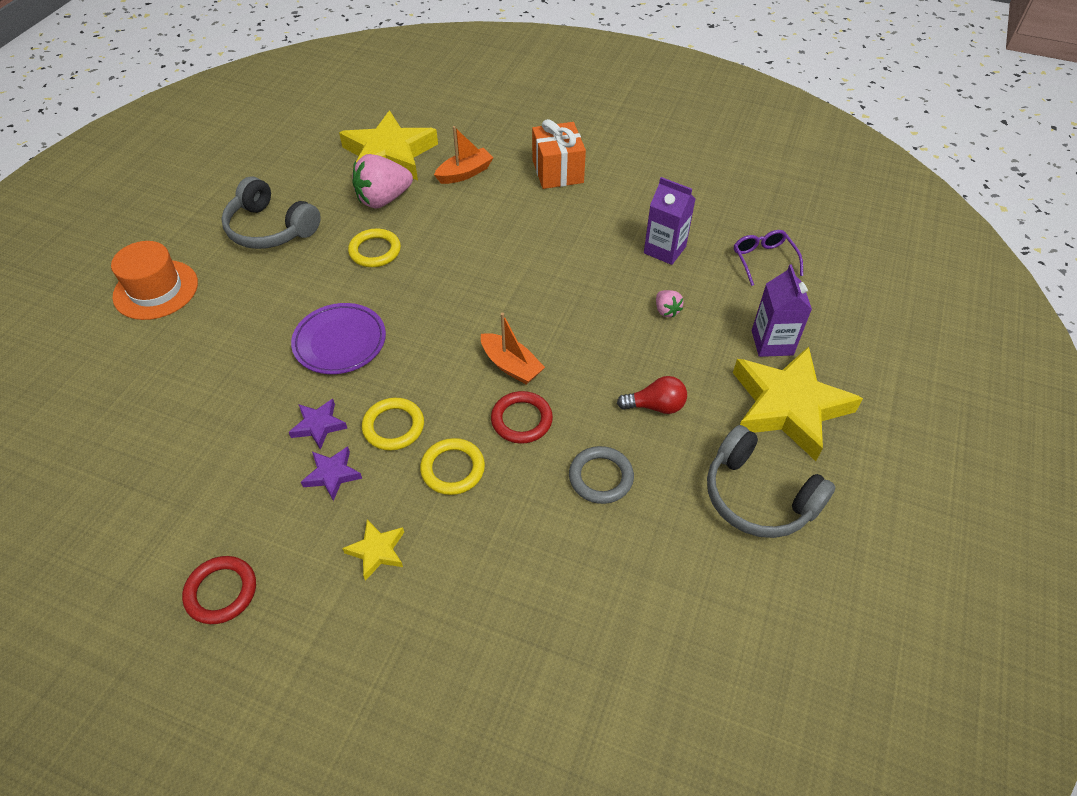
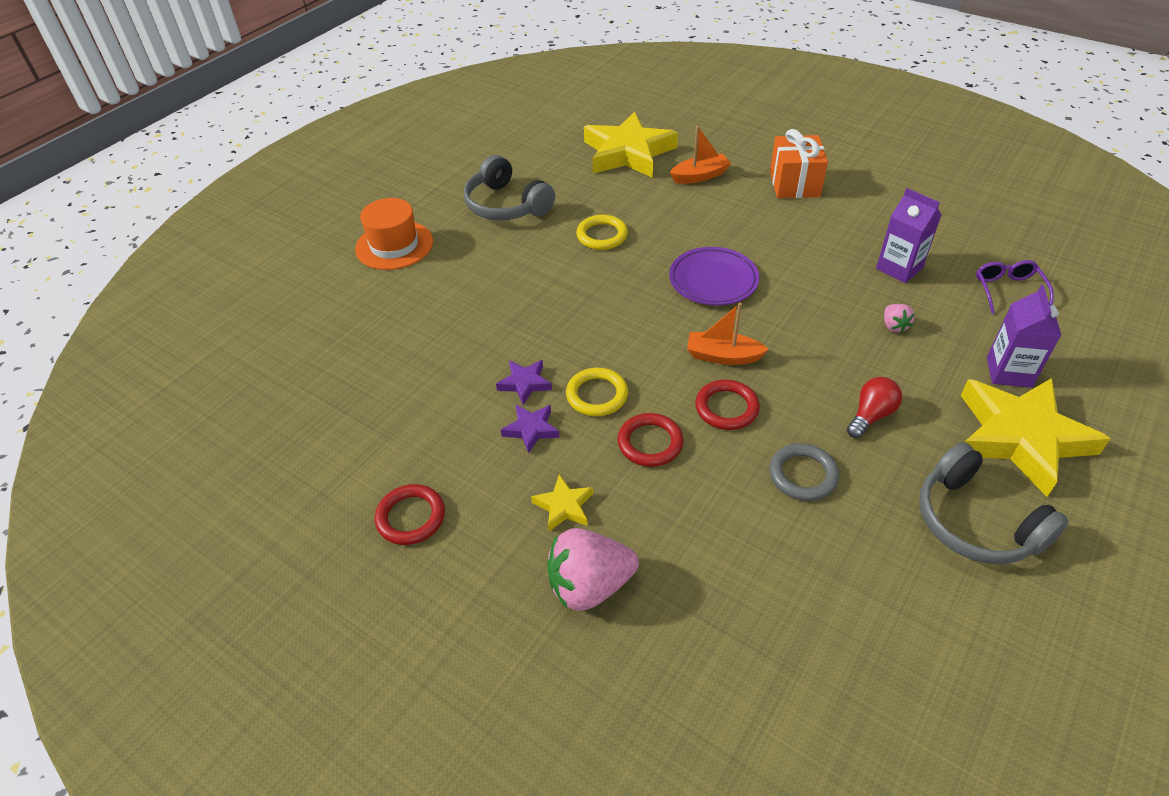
camera: 15 degrees right, 5 degrees down
purple plate [291,303,386,374] -> purple plate moved to [669,247,759,305]
pink strawberry [352,154,413,209] -> pink strawberry moved to [547,528,639,611]
yellow ring [420,438,485,495] -> red ring [618,413,684,467]
orange boat [481,313,545,384] -> orange boat turned 135 degrees clockwise [687,303,769,365]
red light bulb [617,376,687,414] -> red light bulb turned 60 degrees counterclockwise [847,377,902,438]

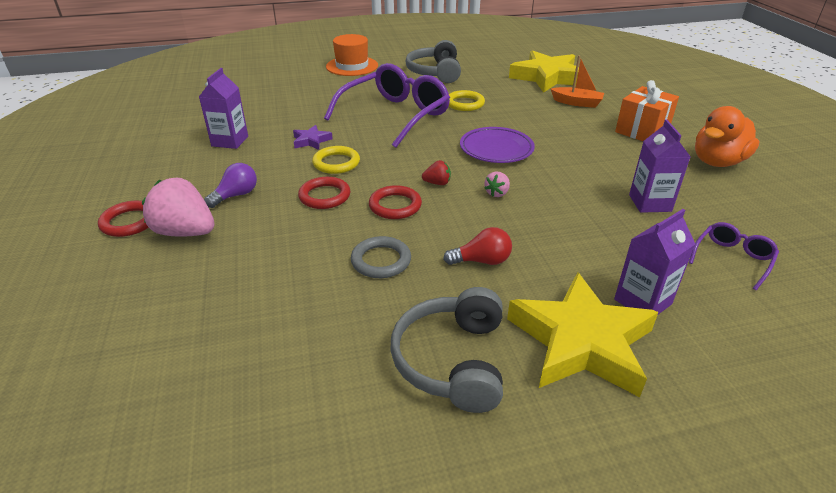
camera: 40 degrees right, 10 degrees down
red ring [375,484,445,545] -> red ring moved to [98,201,149,237]
purple star [501,404,560,454] -> none
yellow star [531,474,593,531] -> purple light bulb [204,163,257,208]
orange boat [687,303,769,365] -> red strawberry [422,160,451,185]
pink strawberry [884,304,915,333] -> pink strawberry moved to [485,171,510,197]
none -> purple carton [199,68,248,149]
none -> purple glasses [324,63,450,148]
none -> orange duck [695,106,760,167]

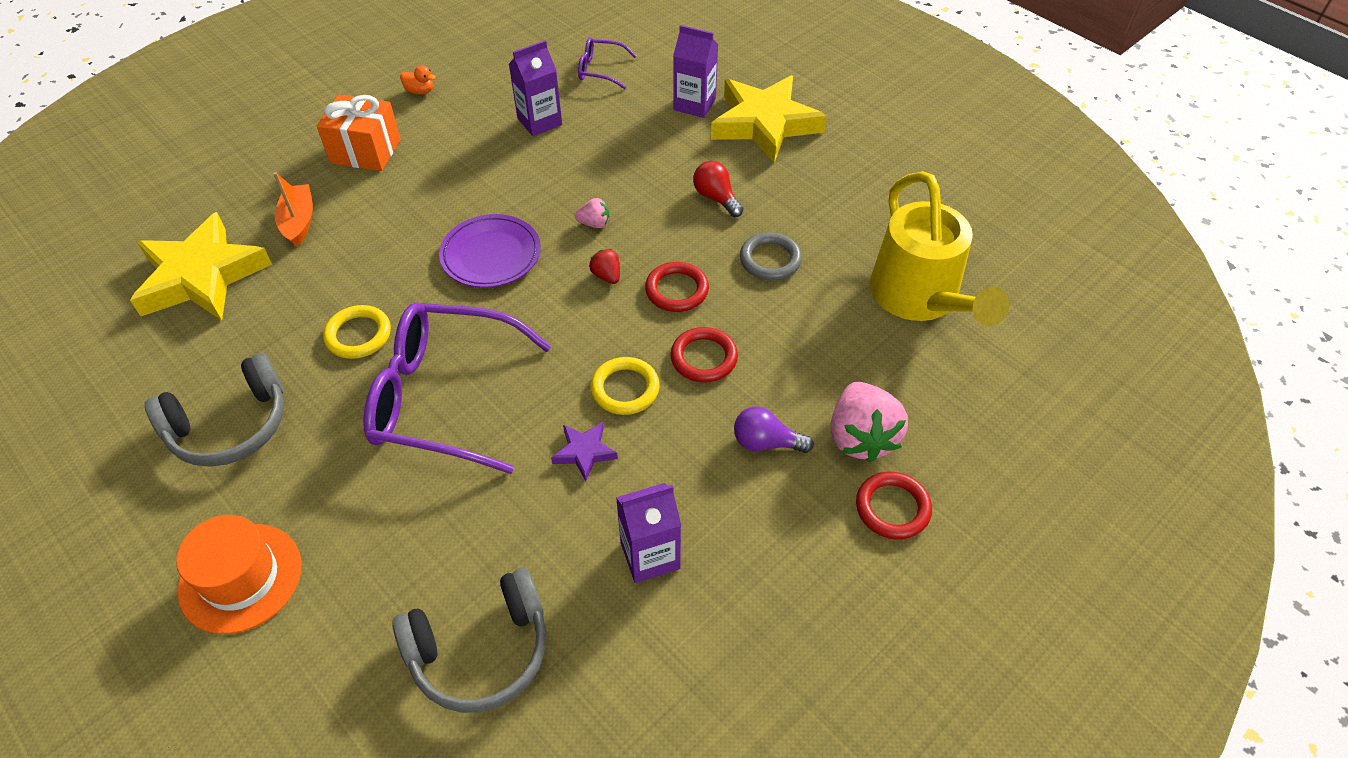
camera: 120 degrees left, 15 degrees up
grey headphones [391,287,503,413] -> grey headphones moved to [392,568,547,713]
orange duck [695,106,760,167] -> orange duck [400,66,436,94], size x0.43
none -> yellow watering can [870,171,1009,326]

